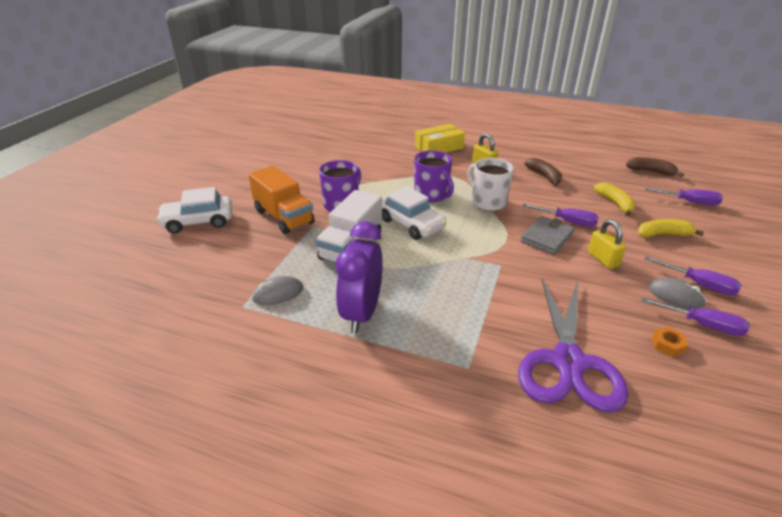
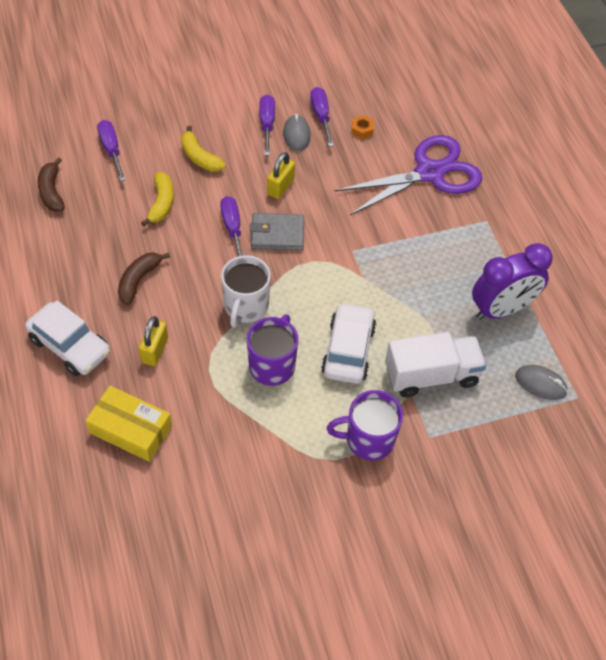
camera: 130 degrees left, 20 degrees up
white car [156,187,232,233] -> white car moved to [25,301,110,376]
orange truck [248,166,314,234] -> none
yellow banana [593,182,636,216] -> yellow banana turned 150 degrees clockwise [141,172,174,226]

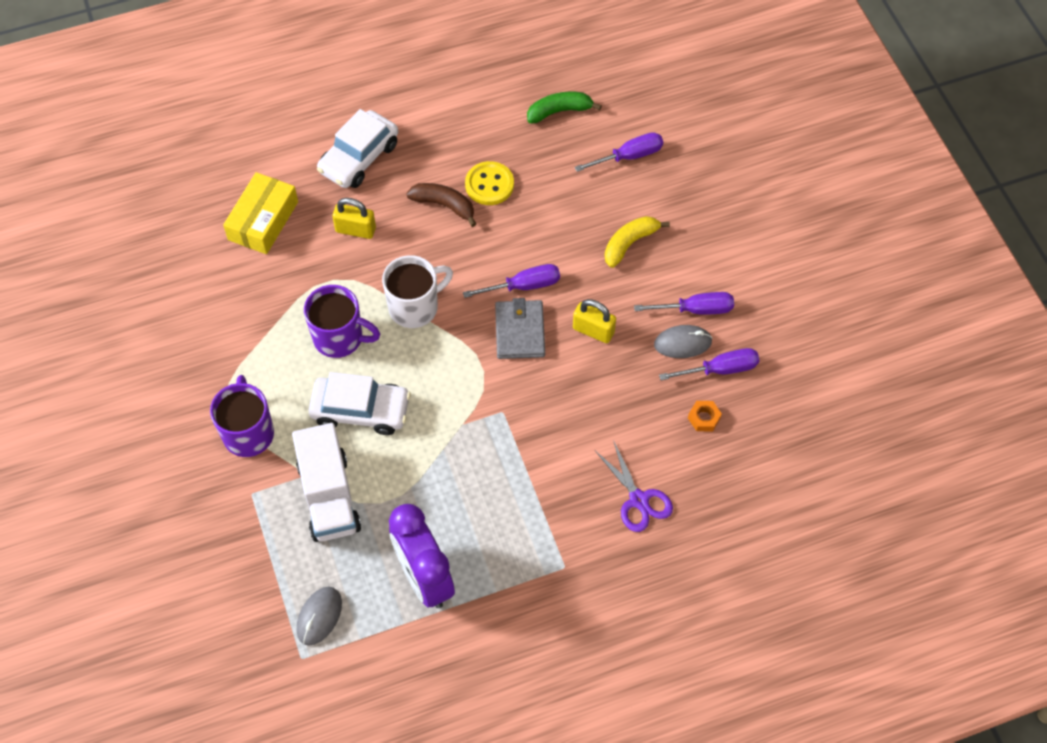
camera: 90 degrees right, 5 degrees up
brown banana [38,157,65,212] -> green banana [527,92,602,124]
yellow banana [141,172,174,226] -> none
white mug [221,255,271,328] -> white mug turned 135 degrees clockwise [382,255,453,328]
purple scissors [335,135,482,215] -> purple scissors [595,440,673,532], size x0.52
none -> yellow button [465,161,514,205]

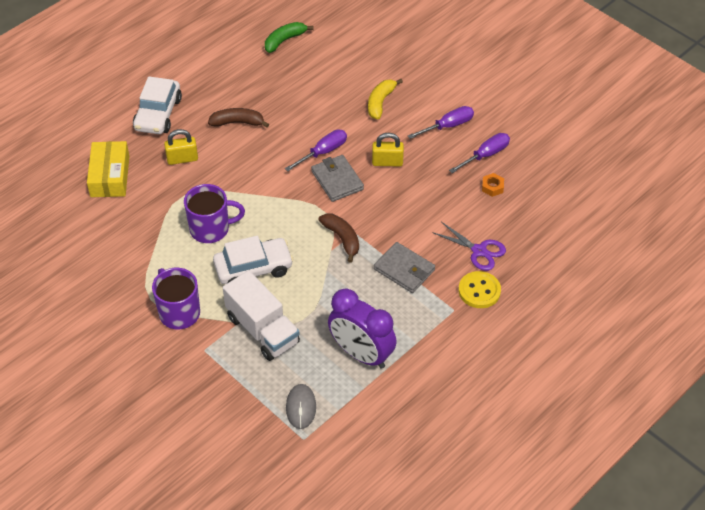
camera: 25 degrees left, 10 degrees down
white mug [382,255,453,328] -> none
yellow button [465,161,514,205] -> yellow button moved to [458,271,501,308]
purple screwdriver [574,132,663,172] -> none
grey mouse [654,325,713,358] -> none
none -> brown banana [318,214,359,263]
none -> grey wallet [374,242,435,293]

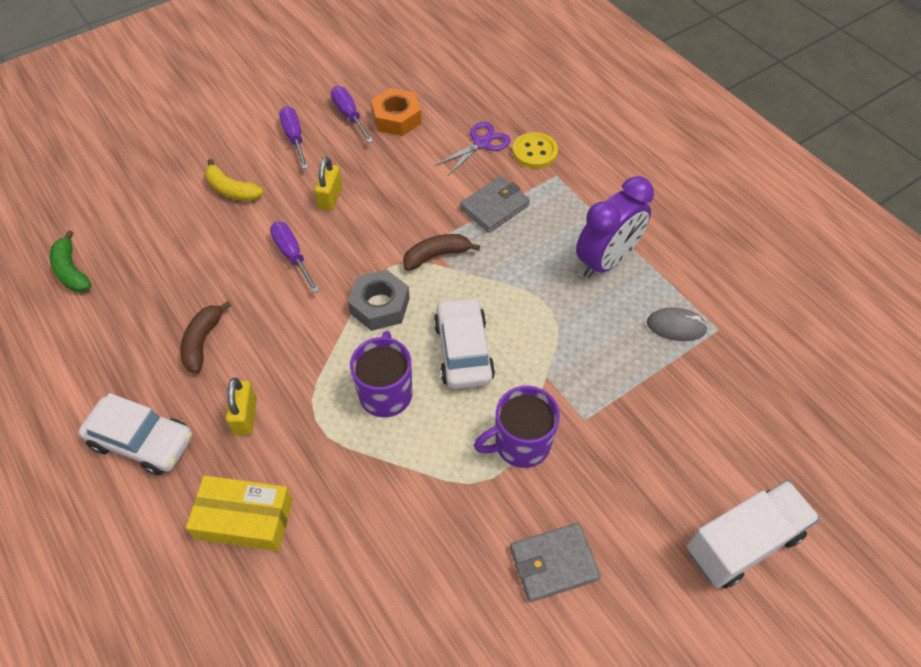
camera: 80 degrees left, 5 degrees up
white truck [223,270,300,361] -> white truck moved to [686,480,820,588]
grey wallet [311,155,364,202] -> grey wallet moved to [510,523,601,602]
orange nut [482,173,504,197] -> orange nut [371,88,422,136], size x1.92
none -> grey nut [348,269,410,331]

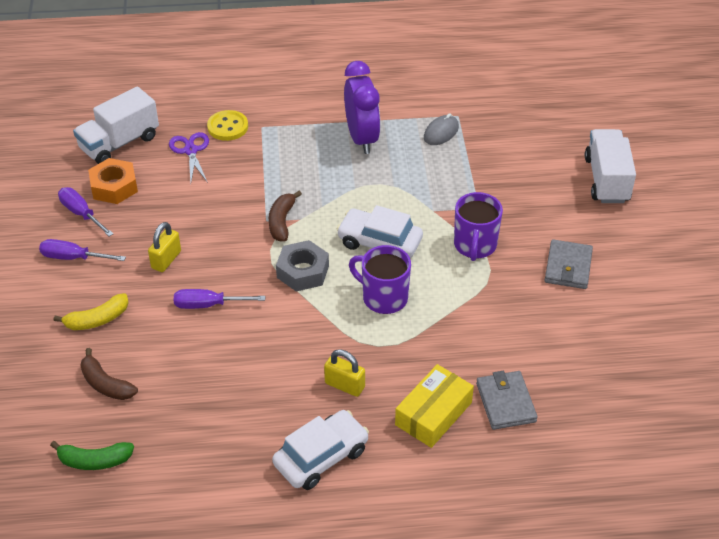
camera: 60 degrees left, 10 degrees down
brown banana [180,301,231,373] -> brown banana moved to [80,348,138,400]
yellow padlock [314,157,342,211] -> yellow padlock turned 75 degrees clockwise [148,222,181,272]
purple screwdriver [331,86,373,143] -> purple screwdriver turned 45 degrees clockwise [58,187,113,237]
grey wallet [460,176,530,233] -> grey wallet moved to [476,371,538,430]
none -> white truck [73,86,159,164]

